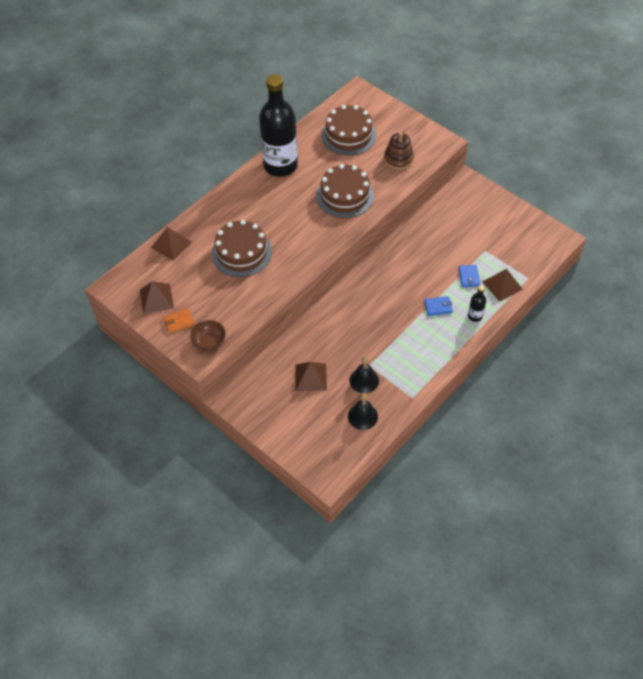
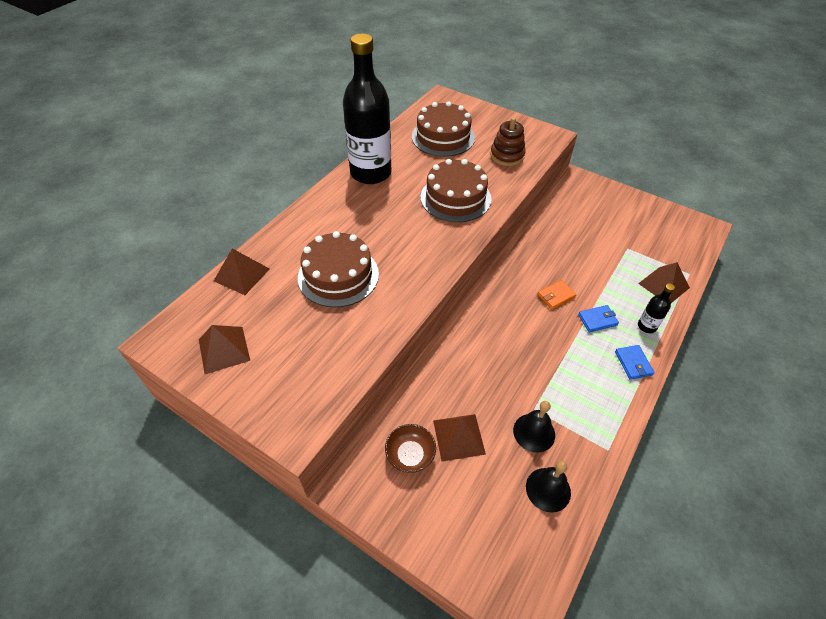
camera: 10 degrees left, 5 degrees down
orange wallet [163,308,195,333] -> orange wallet moved to [537,280,576,309]
brown bowl [190,320,226,351] -> brown bowl moved to [385,424,436,473]
blue wallet [459,265,480,287] -> blue wallet moved to [615,345,655,380]

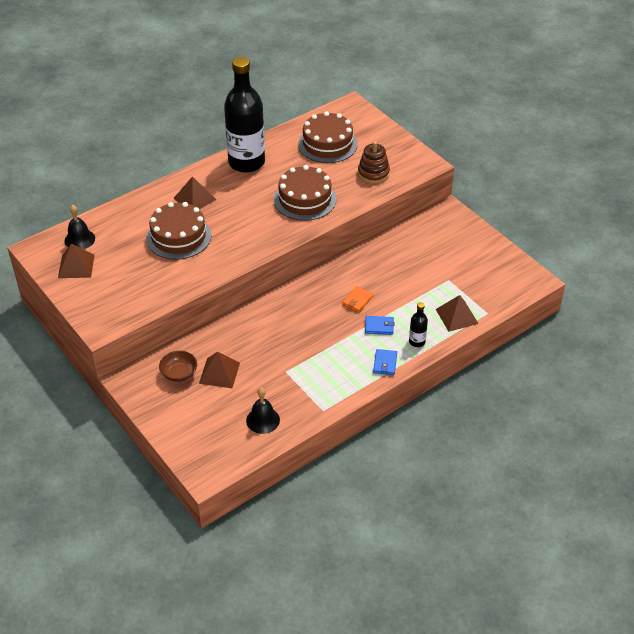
camera: 20 degrees right, 5 degrees down
brown pyramid [214,248,270,295] -> brown pyramid moved to [173,176,217,209]
black bell [513,401,555,453] -> black bell moved to [65,205,95,249]
orange wallet [537,280,576,309] -> orange wallet turned 45 degrees counterclockwise [342,286,373,313]

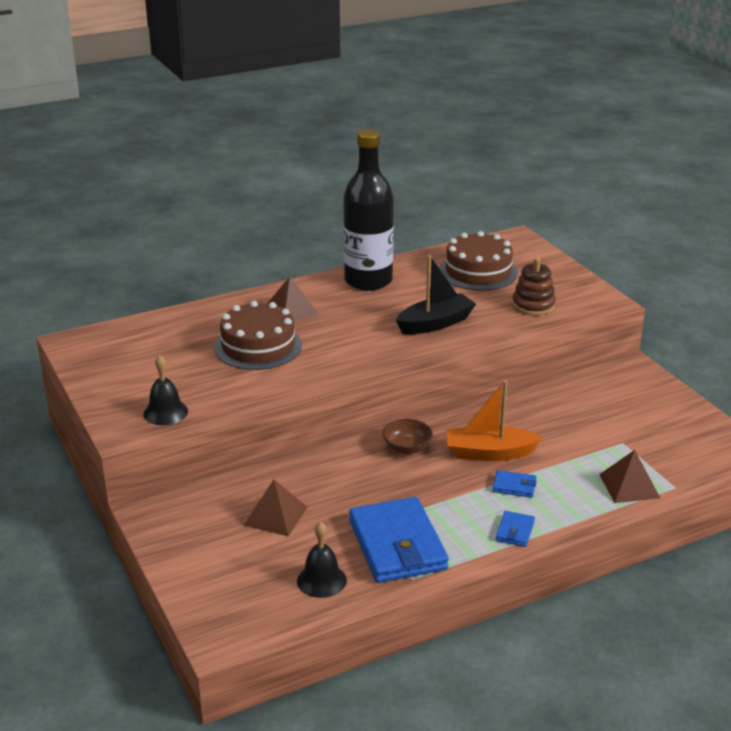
camera: 10 degrees right, 15 degrees down
brown pyramid [58,244,95,278] -> none
black bell [65,205,95,249] -> black bell moved to [143,355,188,425]
brown bowl [159,351,197,382] -> brown bowl moved to [382,419,433,454]
brown cake [274,165,337,221] -> black boat [396,255,476,334]
orange wallet [342,286,373,313] -> orange boat [446,380,543,461]
black bottle [409,302,428,347] -> none
none -> blue wallet [349,497,449,583]

